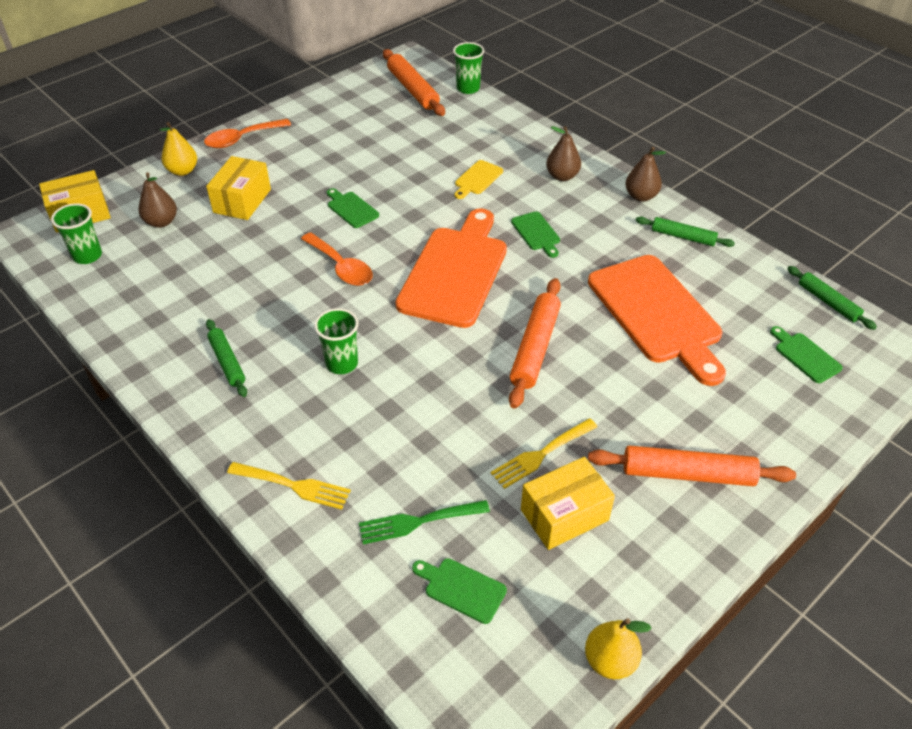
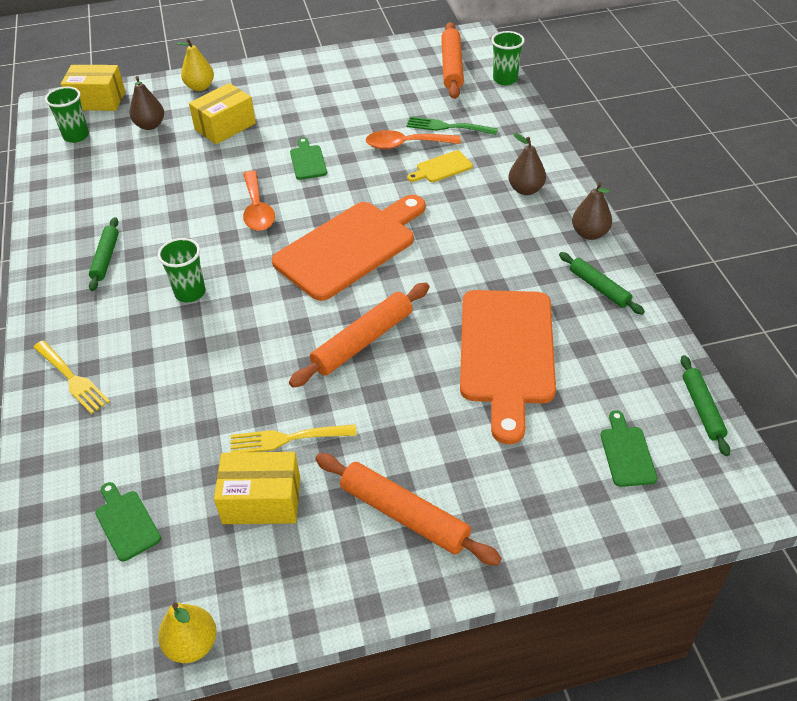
camera: 30 degrees right, 0 degrees up
orange spoon [204,119,291,148] -> orange spoon moved to [366,130,461,149]
green fork [359,500,490,544] -> green fork moved to [406,116,498,135]
green cutting board [511,211,560,258] -> none

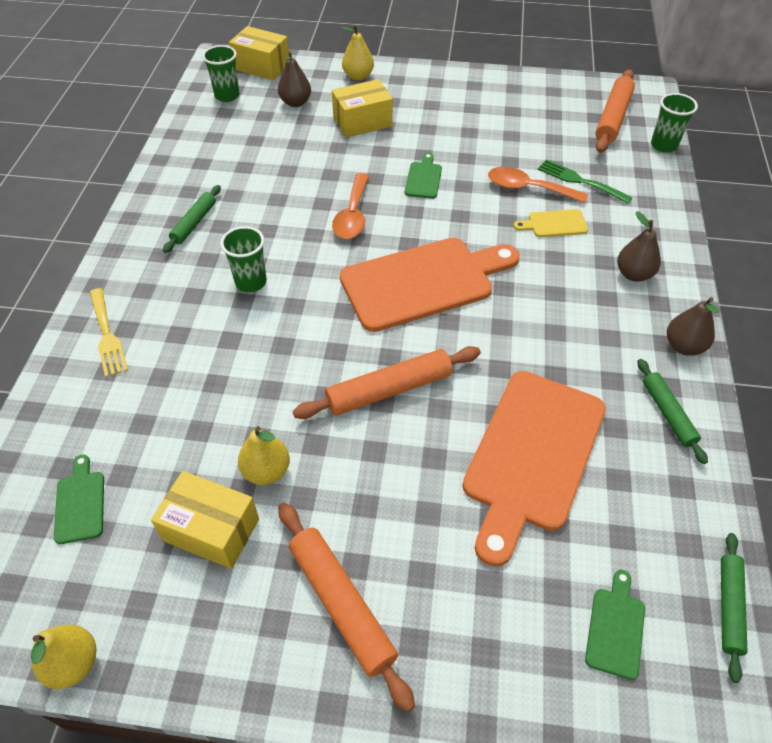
camera: 20 degrees right, 5 degrees up
yellow fork [231,424,357,453] -> yellow pear [238,426,290,485]

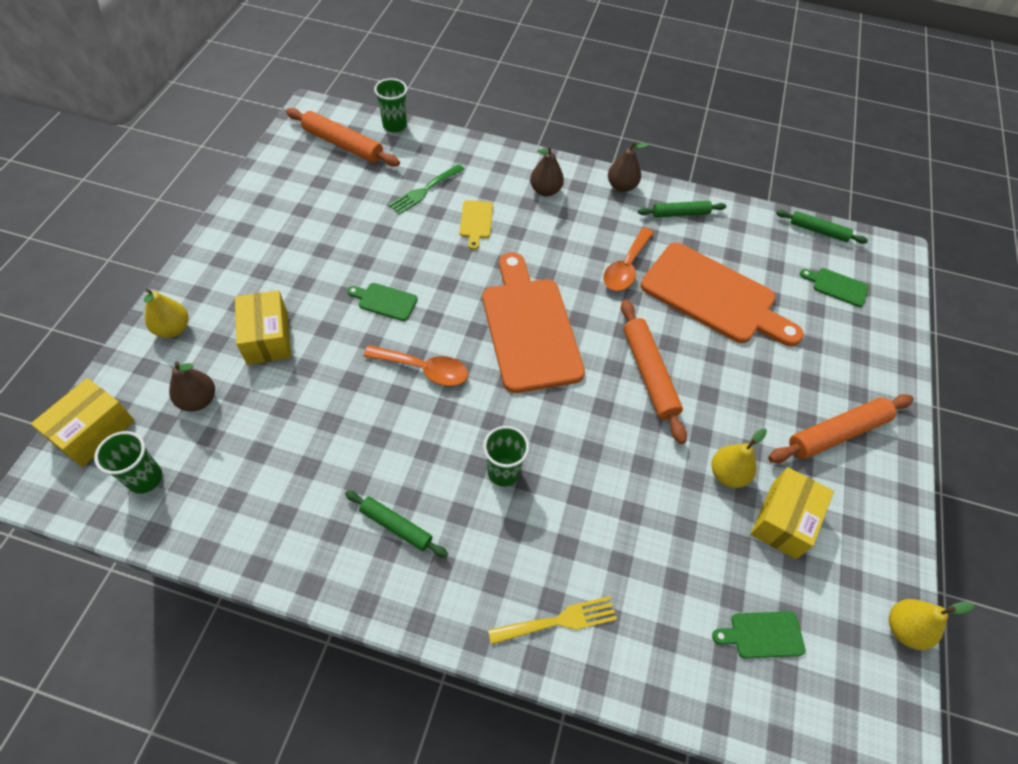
camera: 85 degrees left, 5 degrees up
orange spoon [488,167,588,203] -> orange spoon moved to [603,227,654,291]

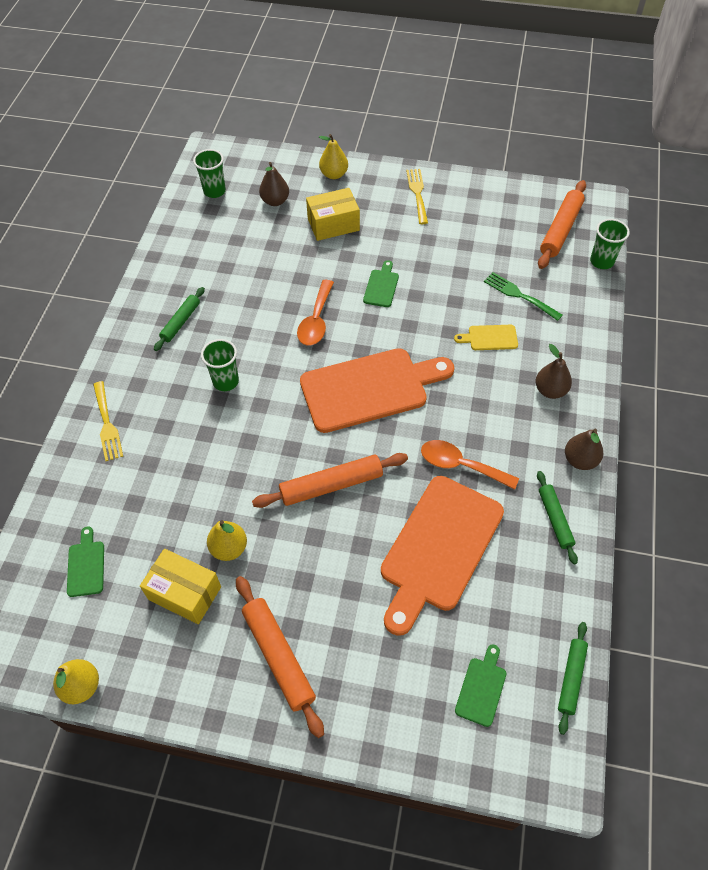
camera: 90 degrees right, 0 degrees up
yellow box [31,378,135,467] -> none
none -> yellow fork [406,169,428,224]

